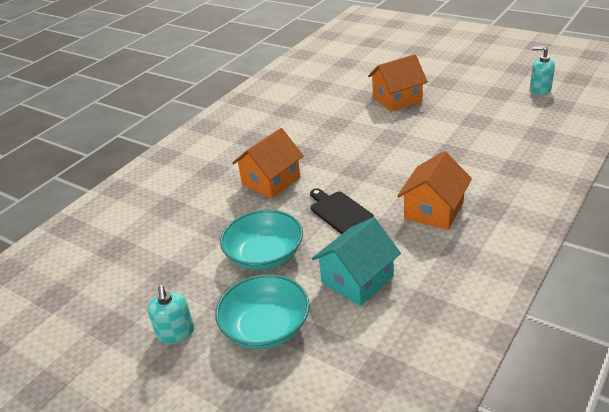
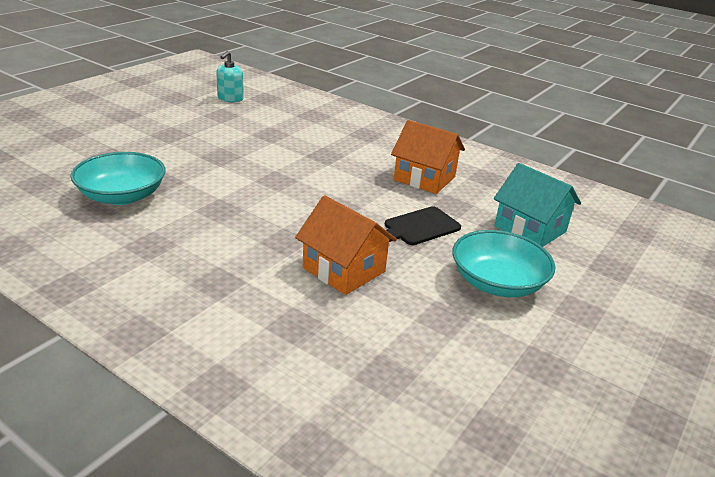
camera: 95 degrees left, 5 degrees down
turquoise soap dispenser [147,285,194,344] -> none
turquoise bowl [215,274,310,349] -> turquoise bowl moved to [70,152,165,205]
orange house [368,54,428,112] -> none

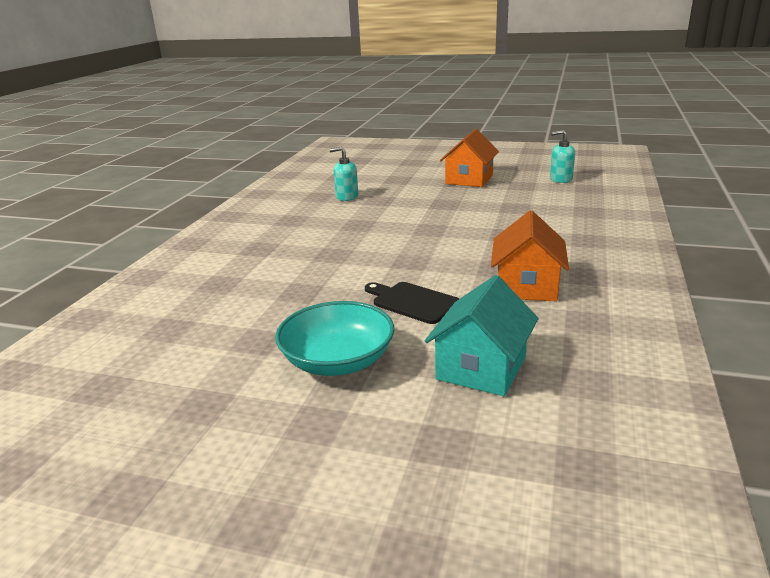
camera: 75 degrees right, 5 degrees down
turquoise bowl [70,152,165,205] -> turquoise soap dispenser [329,147,358,201]
orange house [295,195,397,295] -> orange house moved to [440,129,499,187]

